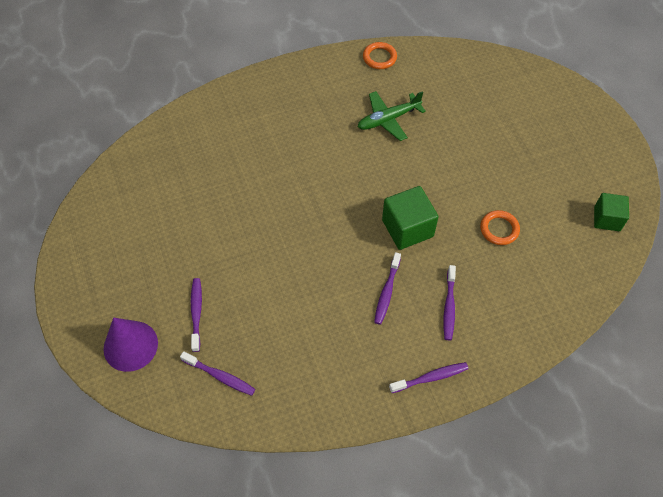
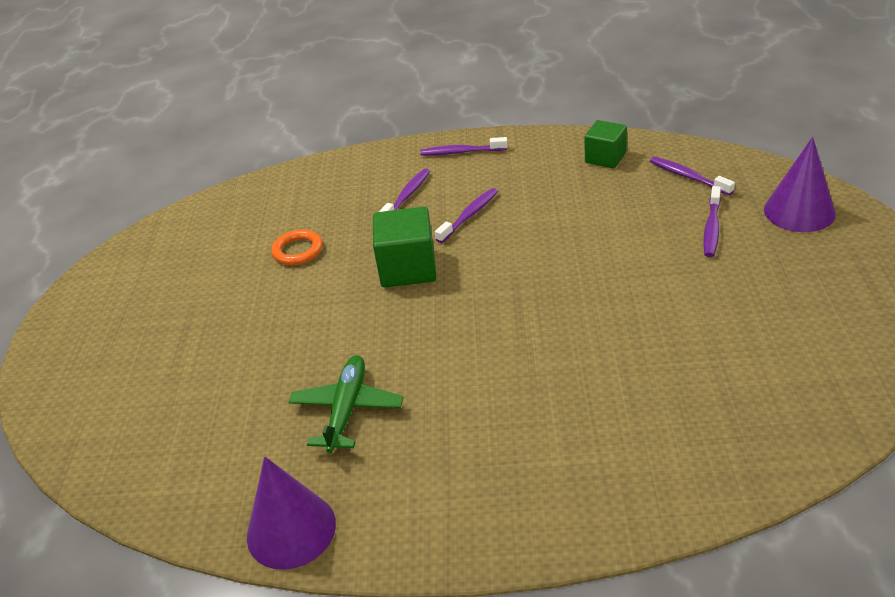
camera: 155 degrees left, 20 degrees down
green plane [358,91,426,141] -> green plane turned 75 degrees counterclockwise [289,355,404,453]
orange ring [363,42,397,69] -> purple cone [247,457,336,570]
green cube [594,193,629,231] -> green cube moved to [585,120,627,168]

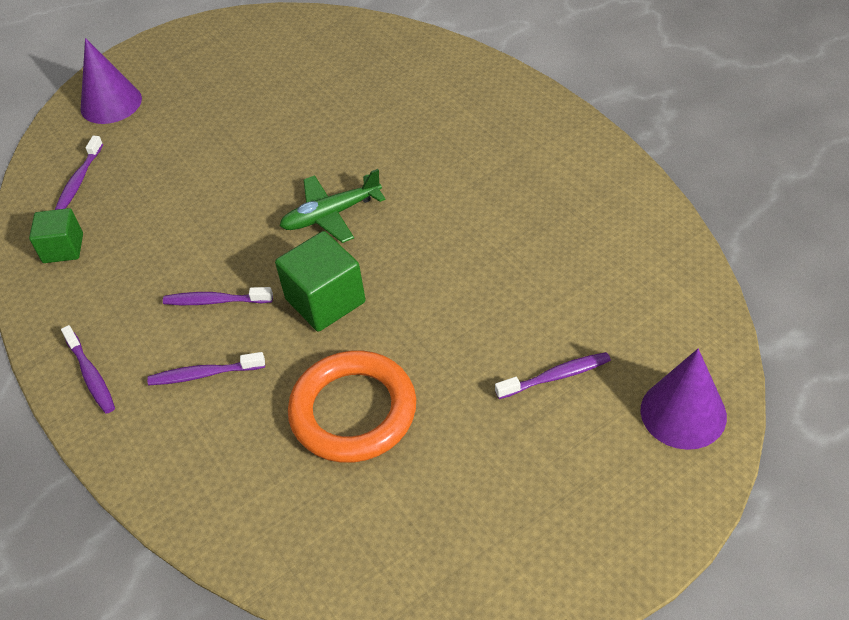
camera: 125 degrees left, 10 degrees up
purple cone [247,457,336,570] -> purple cone moved to [640,349,727,450]
orange ring [271,229,323,265] -> orange ring [288,350,416,463], size x1.98
green plane [289,355,404,453] -> green plane moved to [280,169,386,243]
purple toothbrush [703,186,721,257] -> purple toothbrush moved to [495,352,611,399]

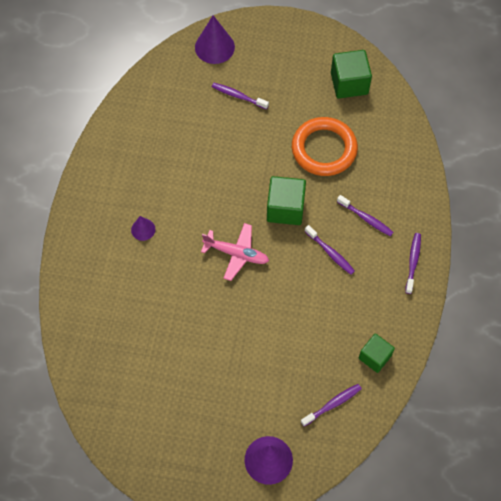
camera: 140 degrees left, 15 degrees up
green plane [280,169,386,243] -> pink plane [201,223,269,281]
none -> purple cone [131,216,155,241]
none -> green cube [331,50,372,99]

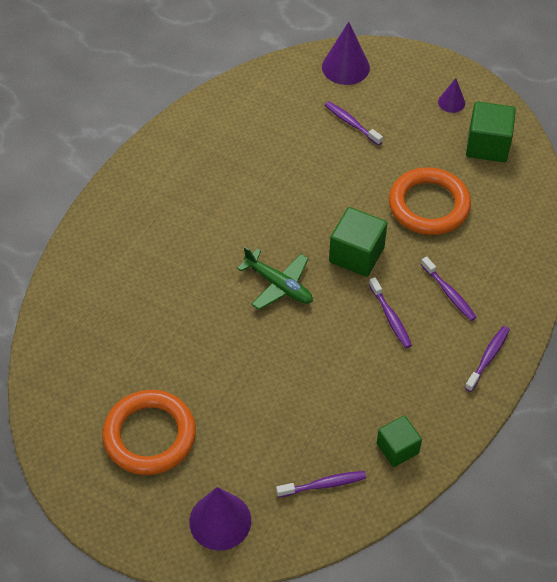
camera: 20 degrees right, 10 degrees down
purple cone [131,216,155,241] -> purple cone moved to [438,78,465,113]
pink plane [201,223,269,281] -> green plane [237,247,313,310]
none -> orange ring [102,390,196,475]

